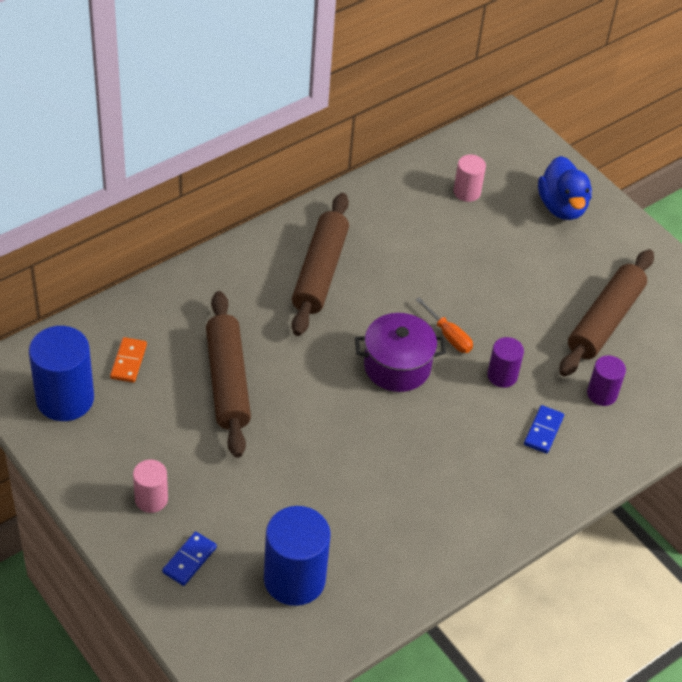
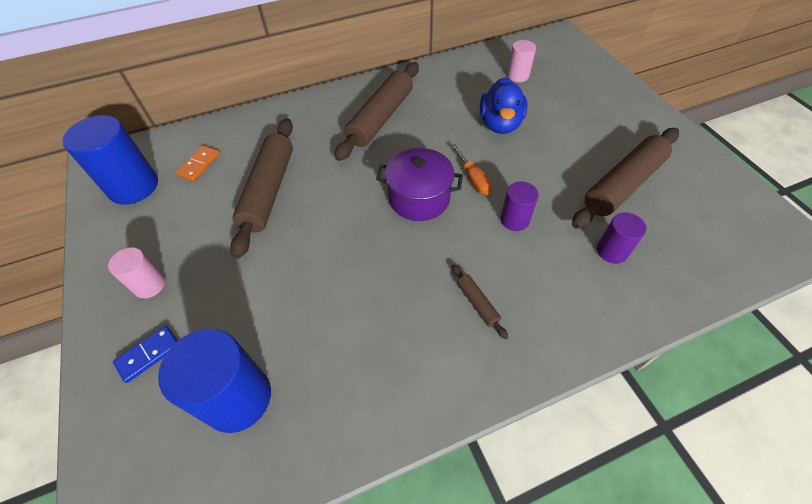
camera: 20 degrees right, 5 degrees up
blue domino [524,405,564,454] -> none
blue duck [538,156,592,220] -> blue duck moved to [480,77,528,134]
none -> brown rolling pin [452,264,508,340]

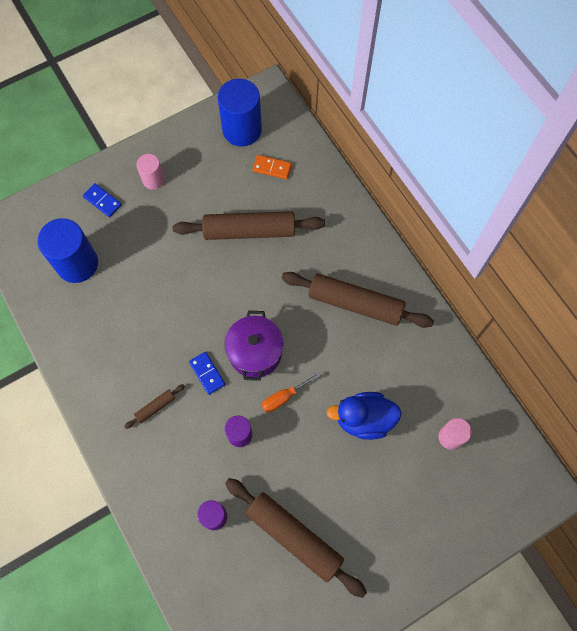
camera: 80 degrees right, 15 degrees up
none -> blue domino [189,352,225,395]

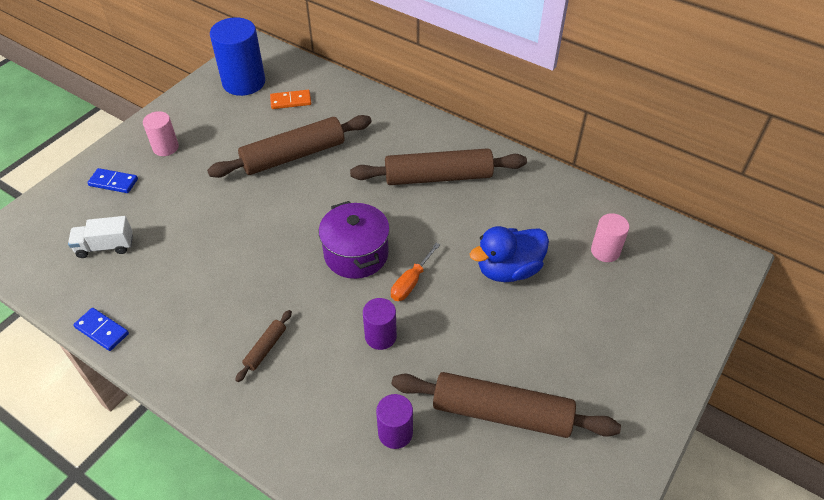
camera: 25 degrees left, 20 degrees down
blue cylinder [37,218,98,283] -> white truck [68,216,133,258]
blue domino [189,352,225,395] -> blue domino moved to [73,308,129,351]

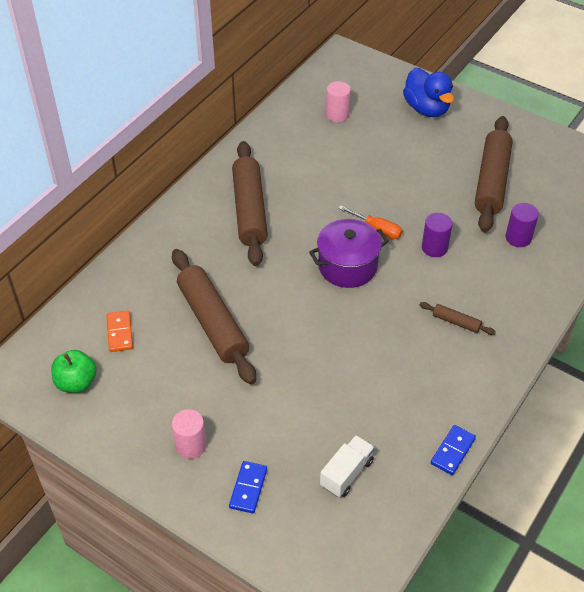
camera: 90 degrees left, 0 degrees up
white truck [68,216,133,258] -> white truck turned 135 degrees counterclockwise [320,435,375,497]
blue cylinder [210,17,265,96] -> green apple [51,350,97,393]
blue duck [470,226,549,282] -> blue duck moved to [403,68,454,117]

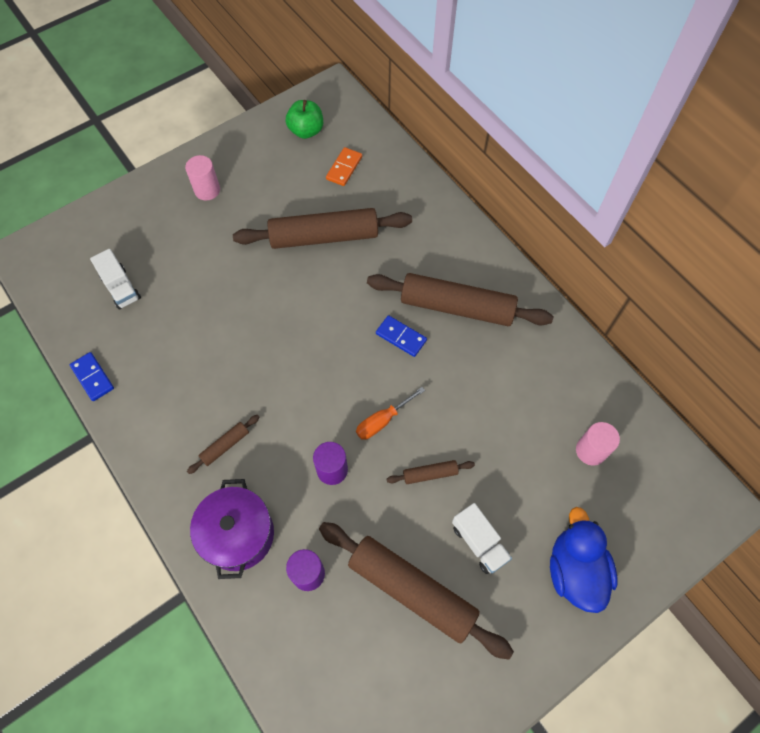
camera: 110 degrees right, 15 degrees up
orange domino [106,310,133,352] -> orange domino turned 75 degrees counterclockwise [326,147,362,186]
blue domino [229,461,267,513] -> blue domino moved to [376,315,427,357]
purple pot [309,219,389,288] -> purple pot moved to [190,479,274,579]
blue duck [403,68,454,117] -> blue duck turned 90 degrees clockwise [550,507,618,613]
none -> brown rolling pin [387,460,475,484]
none -> white truck [452,503,512,574]

